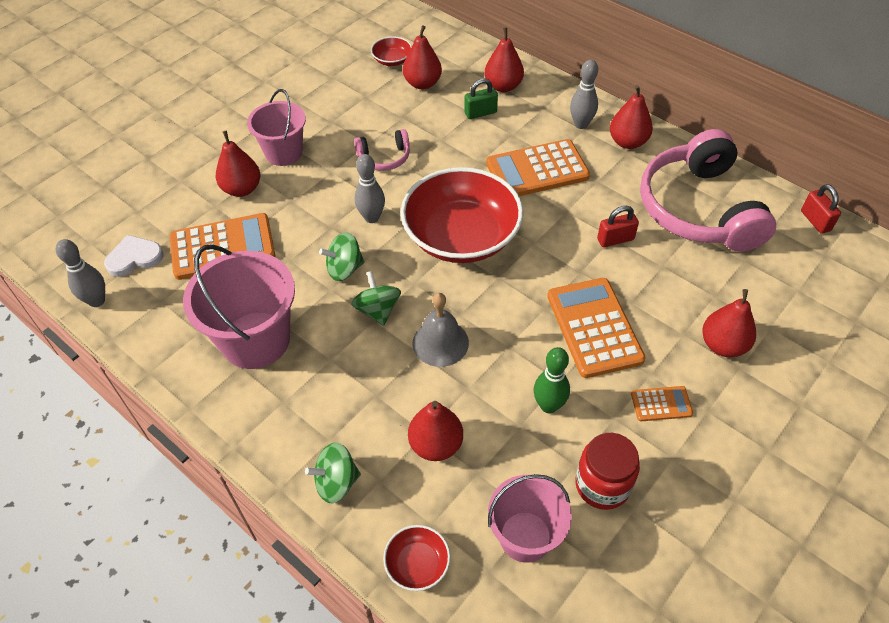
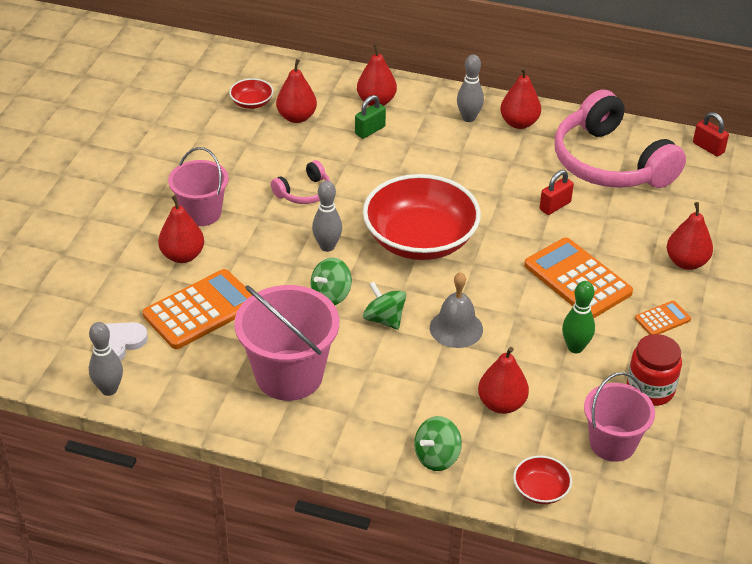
camera: 25 degrees left, 10 degrees down
orange calculator [486,139,590,196] -> none

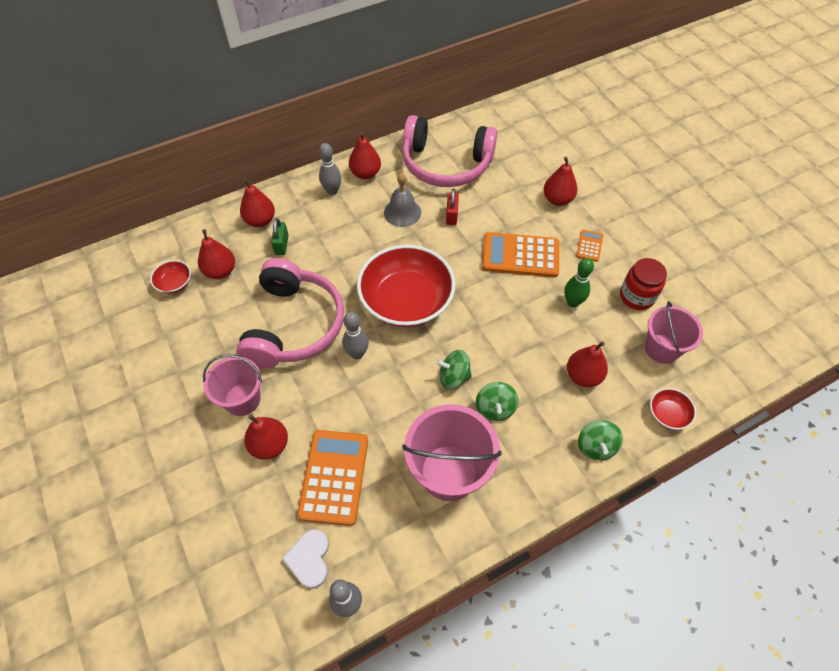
camera: 45 degrees left, 15 degrees up
pink headphones [271,160,330,204] -> pink headphones [236,258,344,368], size x2.25
green spinning top [311,258,352,305] -> green spinning top moved to [476,382,519,421]
grey bell [430,272,483,348] -> grey bell moved to [384,173,421,227]
red padlock [693,112,729,157] -> none

